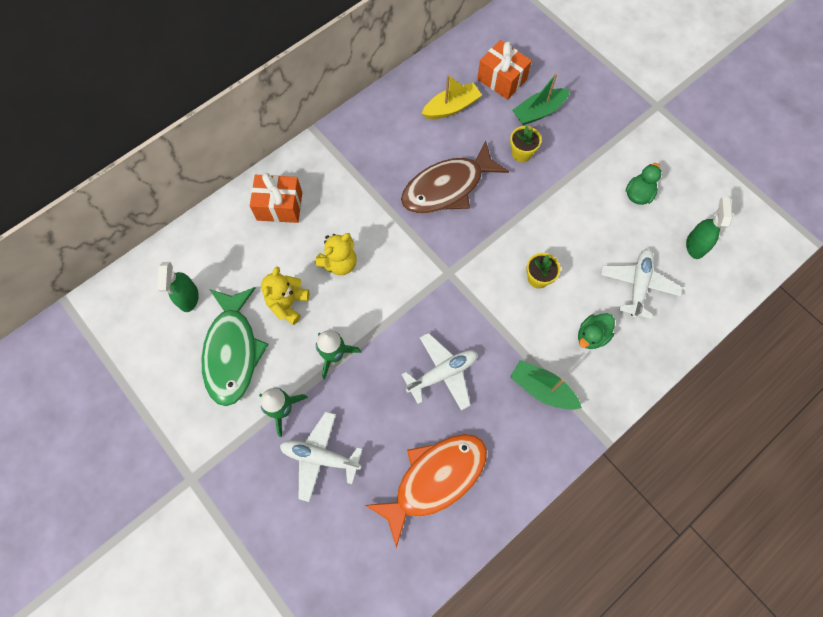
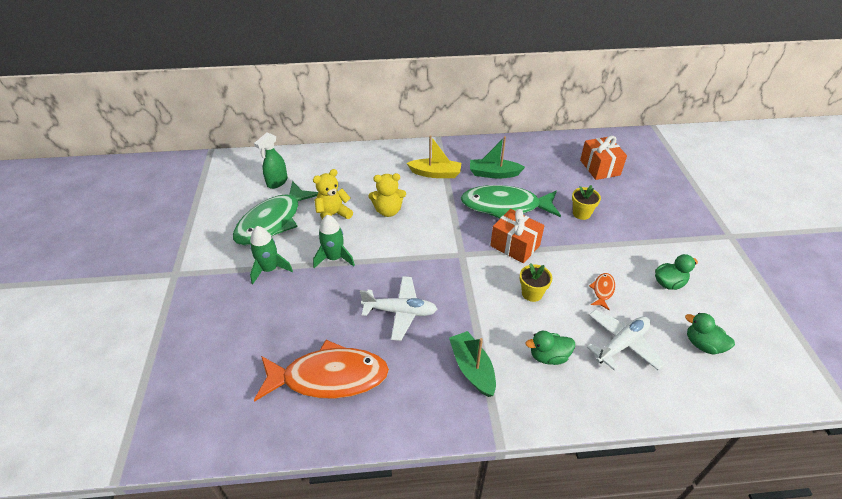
camera: 35 degrees right, 25 degrees down
orange gift [250,173,302,223] -> orange gift moved to [490,209,544,263]
white plane [280,412,362,502] -> none
brown fish [401,141,509,213] -> green fish [461,185,561,218]
yellow boat [422,74,482,119] -> yellow boat moved to [407,135,461,178]
green boat [512,73,570,126] -> green boat moved to [470,136,525,178]
green spray bottle [686,197,733,259] -> green duck [685,313,735,355]
none -> orange fish [589,273,615,310]

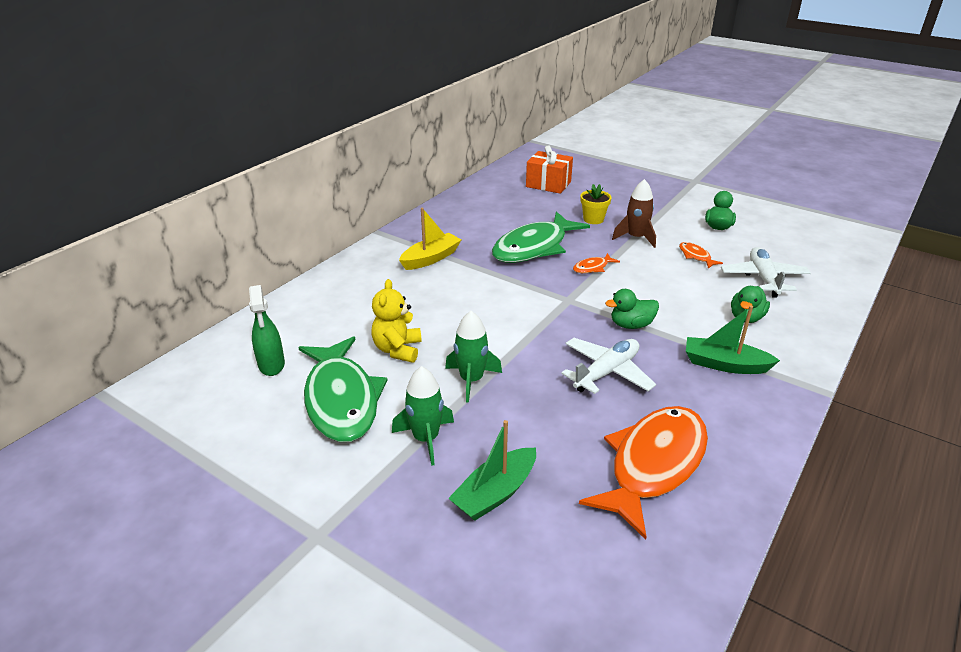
camera: 50 degrees left, 10 degrees down
yellow teddy bear [368,173,406,217] -> none
green boat [470,136,525,178] -> green boat moved to [448,420,536,521]
orange gift [490,209,544,263] -> orange fish [573,253,620,273]
yellow flower pot [520,263,552,302] -> none
green duck [685,313,735,355] -> green duck moved to [605,289,659,329]
none -> brown rocket [612,179,656,248]

